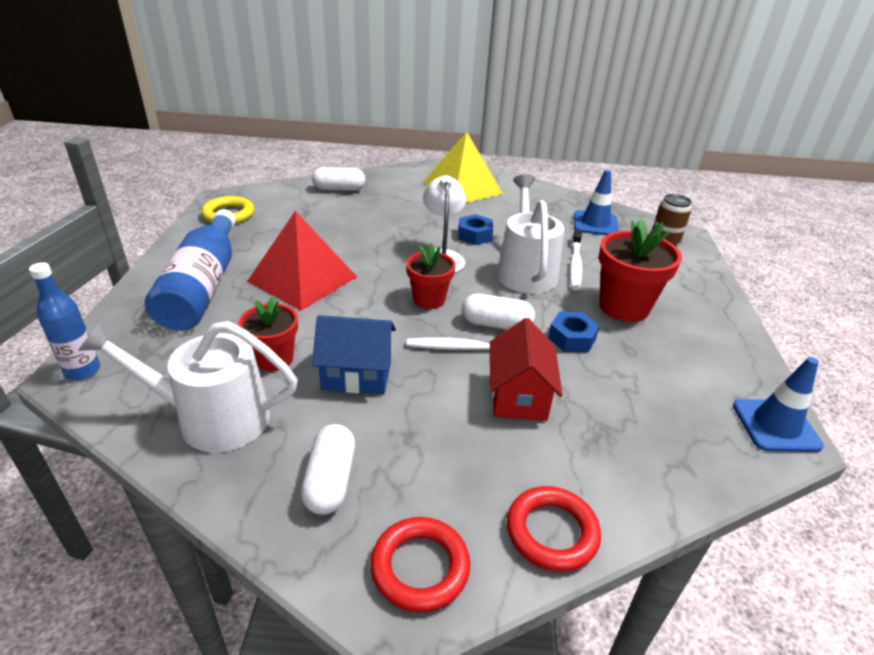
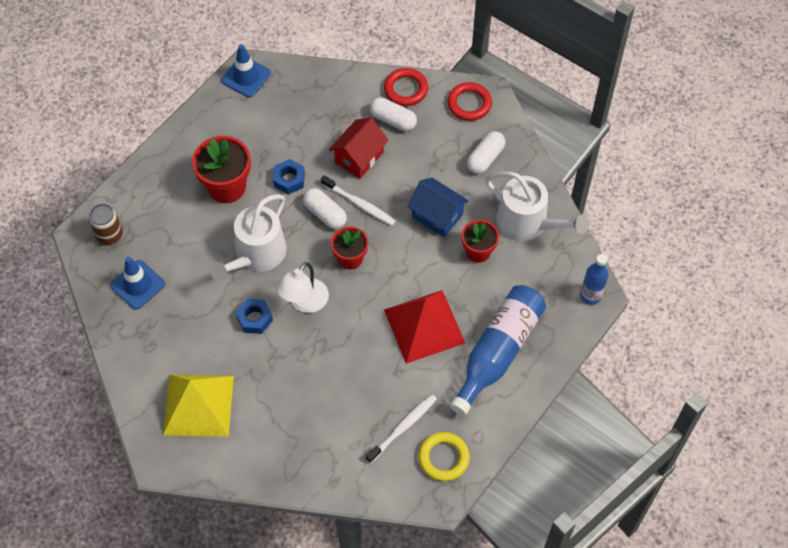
camera: 145 degrees left, 25 degrees up
white capsule [312,167,365,191] -> white capsule moved to [370,97,417,131]
white toothbrush [570,229,583,290] -> white toothbrush moved to [366,394,437,463]

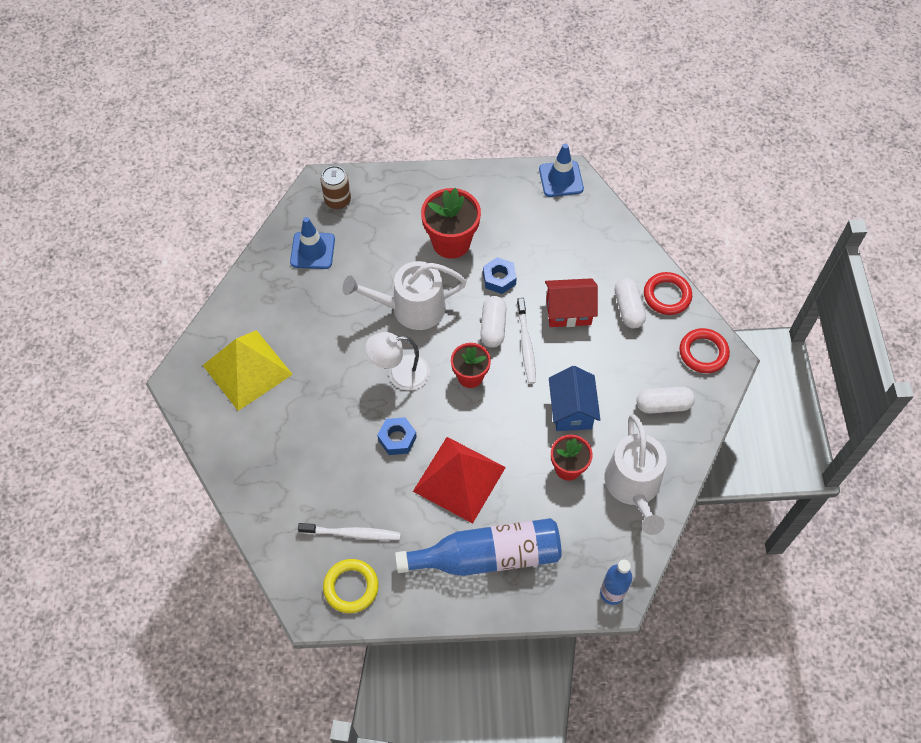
camera: 50 degrees right, 0 degrees up
blue nut [236,299,273,334] -> blue nut moved to [377,417,417,455]

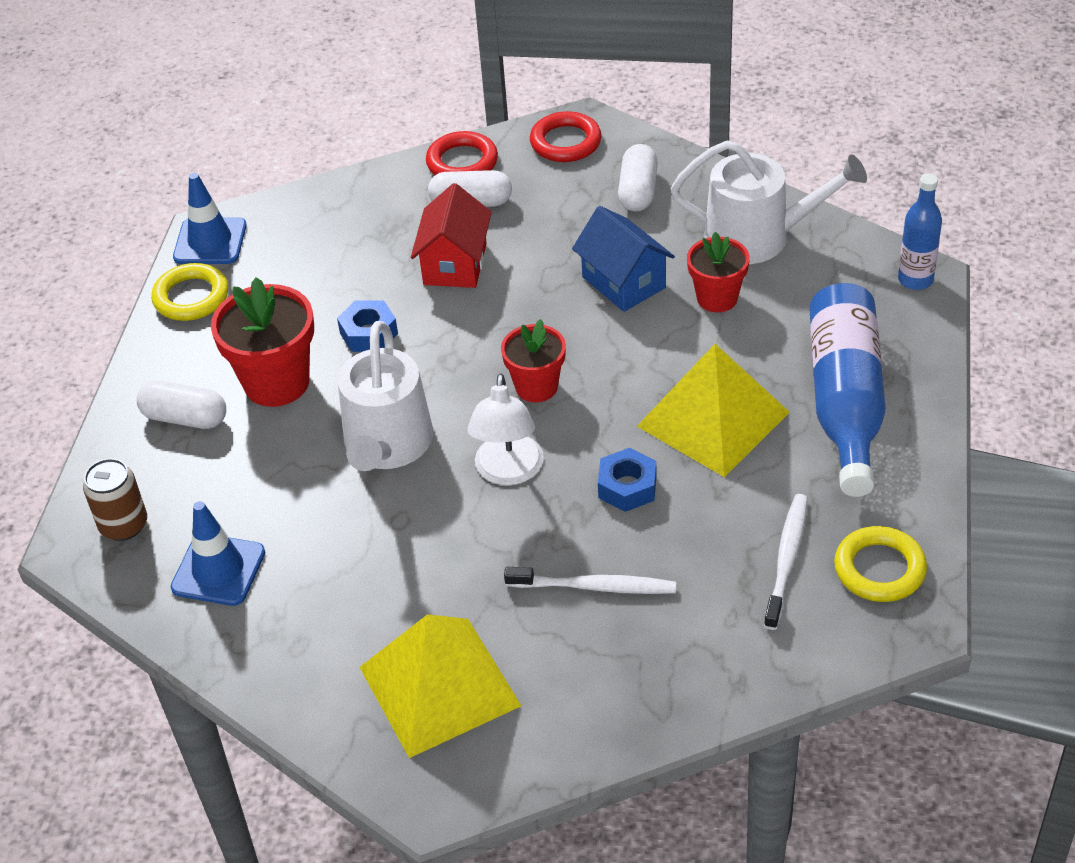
camera: 75 degrees left, 15 degrees down
red pyramid [413,437,506,524] -> yellow pyramid [637,344,790,477]
white capsule [480,296,507,348] -> white capsule moved to [137,381,226,429]
white toothbrush [517,298,536,384] -> white toothbrush moved to [504,567,676,594]
blue house [549,366,600,431] -> blue house turned 45 degrees clockwise [572,206,675,312]
none -> yellow ring [151,263,229,321]

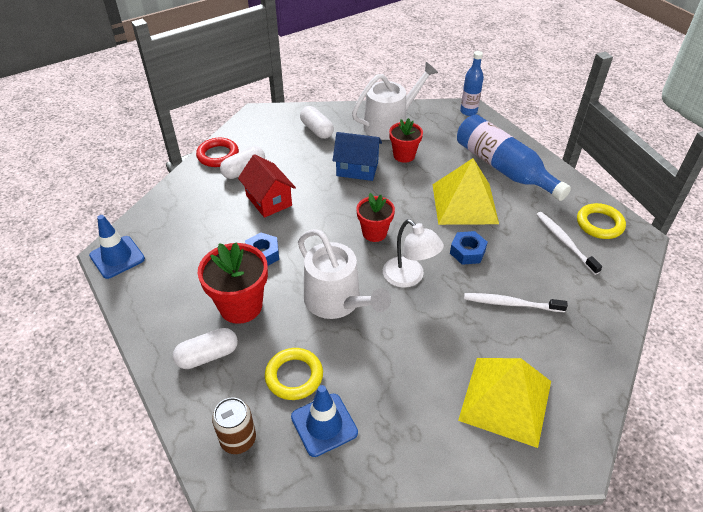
camera: 45 degrees left, 0 degrees up
yellow ring [151,263,229,321] -> yellow ring moved to [265,348,323,400]
white toothbrush [504,567,676,594] -> white toothbrush turned 135 degrees counterclockwise [464,293,568,312]
red ring [530,111,602,162] -> none

